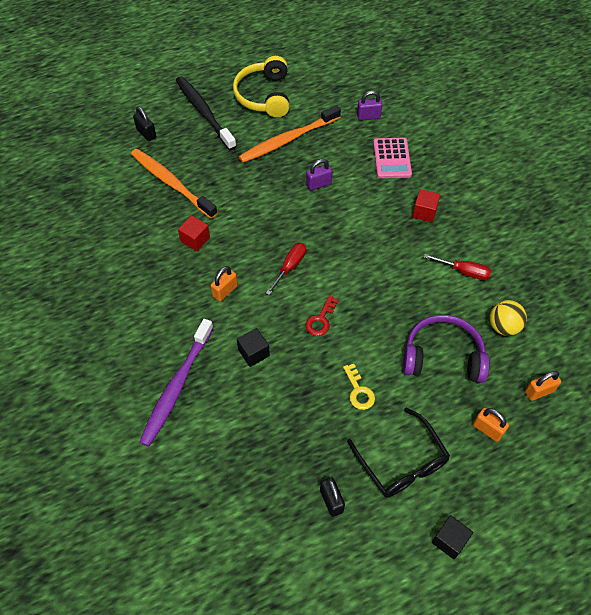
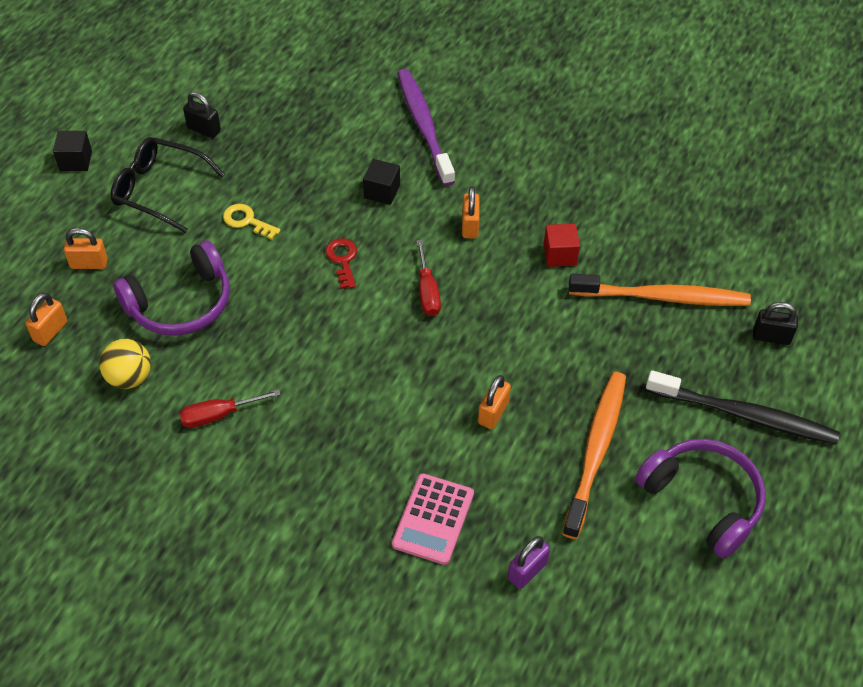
camera: 140 degrees right, 5 degrees down
yellow headphones [233,56,290,117] -> purple headphones [635,439,766,558]
purple padlock [306,159,332,191] -> orange padlock [478,375,511,429]
pink calculator [373,138,412,178] -> pink calculator turned 120 degrees counterclockwise [392,473,474,565]
red cube [412,189,440,222] -> none

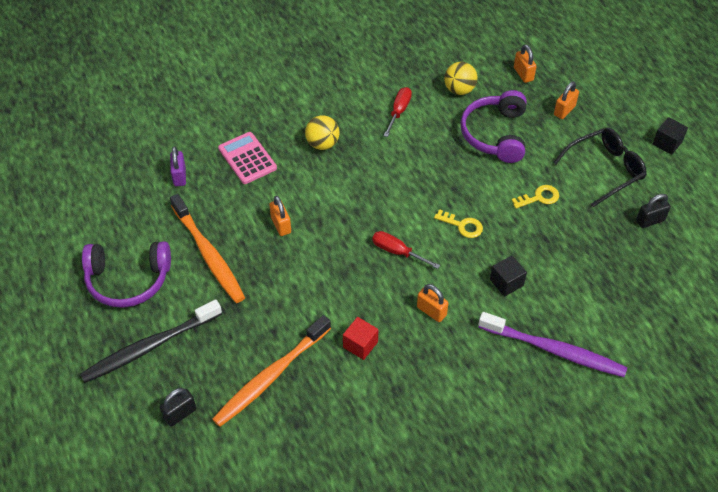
camera: 130 degrees right, 0 degrees up
red key [325,238,357,289] -> yellow key [434,209,483,238]
none -> yellow ball [305,115,339,150]

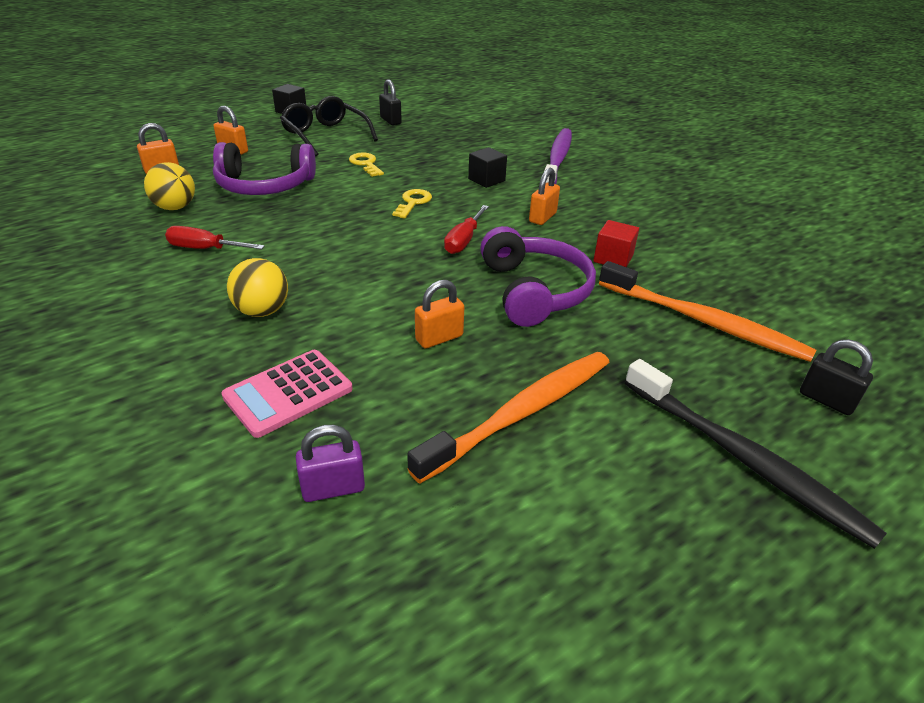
camera: 100 degrees left, 15 degrees down
purple headphones [82,241,171,308] -> purple headphones moved to [480,226,596,327]

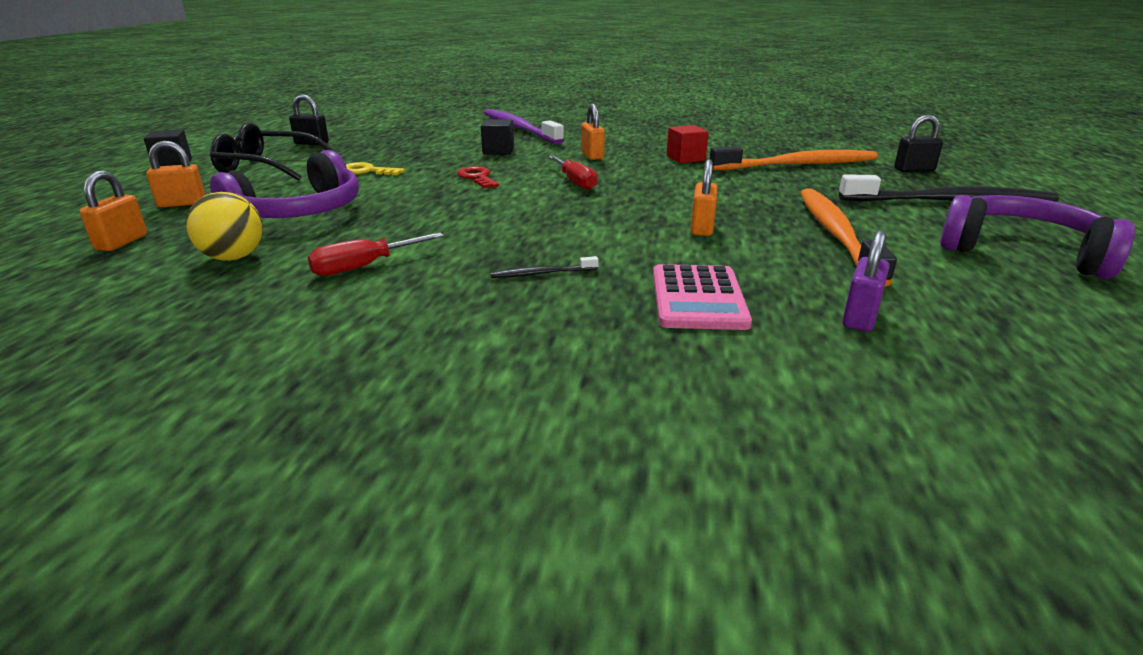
camera: 45 degrees left, 10 degrees down
yellow ball [227,258,288,317] -> black toothbrush [490,256,599,278]
yellow key [392,189,432,218] -> red key [457,166,499,188]
purple headphones [480,226,596,327] -> purple headphones moved to [940,195,1135,279]

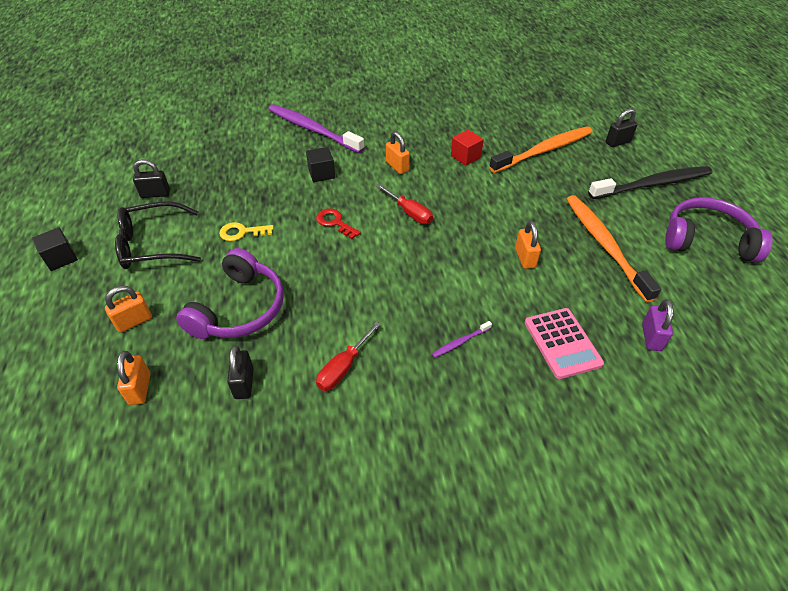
camera: 20 degrees left, 20 degrees up
yellow ball [186,192,263,261] -> black padlock [227,345,254,399]
black toothbrush [490,256,599,278] -> purple toothbrush [432,321,492,358]

